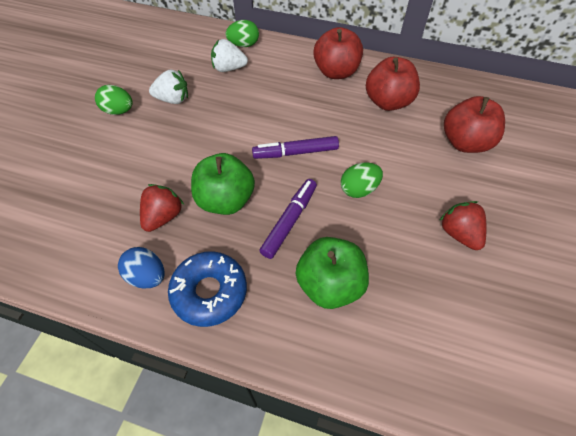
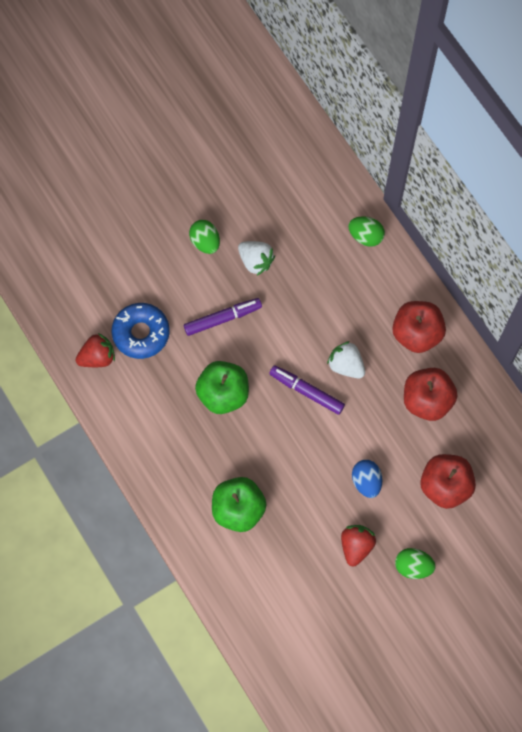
camera: 40 degrees right, 15 degrees up
blue egg [118,247,165,289] -> blue egg moved to [352,460,382,498]
red strawberry [140,184,184,232] -> red strawberry moved to [75,333,115,367]
blue donut [168,251,247,327] -> blue donut moved to [112,303,170,359]
white strawberry [211,39,248,72] -> white strawberry moved to [327,341,365,378]
purple marker [259,179,317,259] -> purple marker moved to [184,298,262,336]
green egg [341,162,383,198] -> green egg moved to [395,548,435,579]

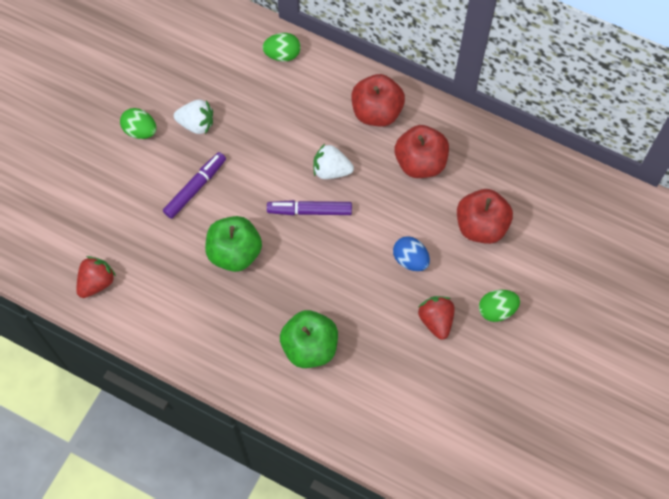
camera: 30 degrees left, 5 degrees down
blue donut [112,303,170,359] -> none

